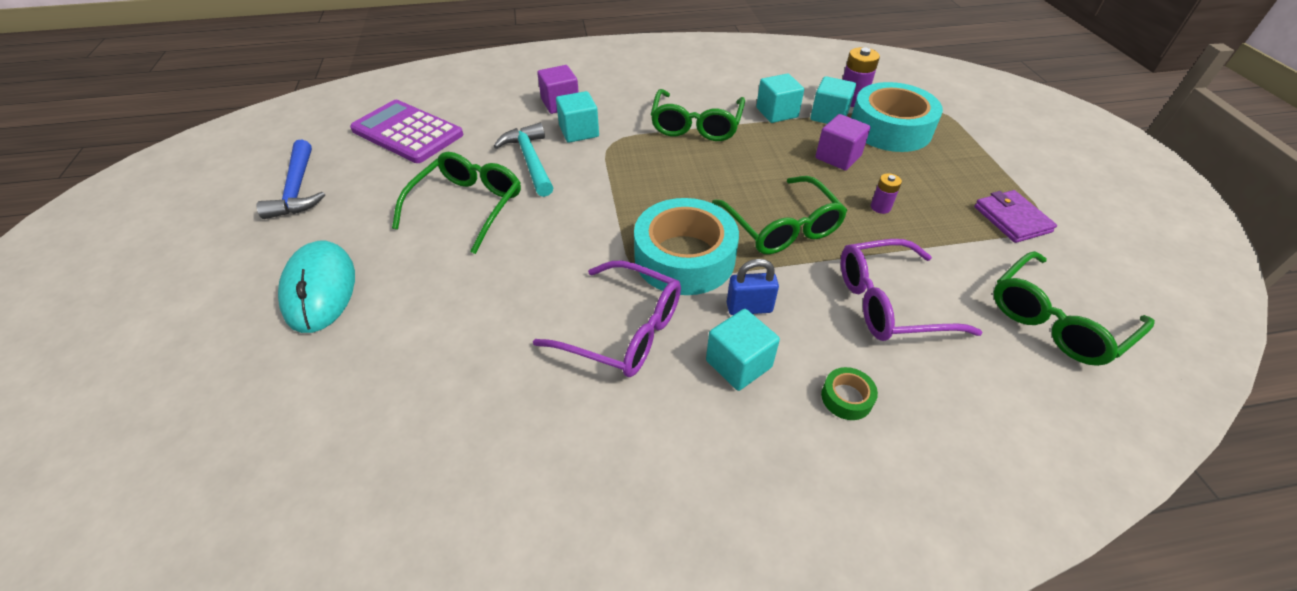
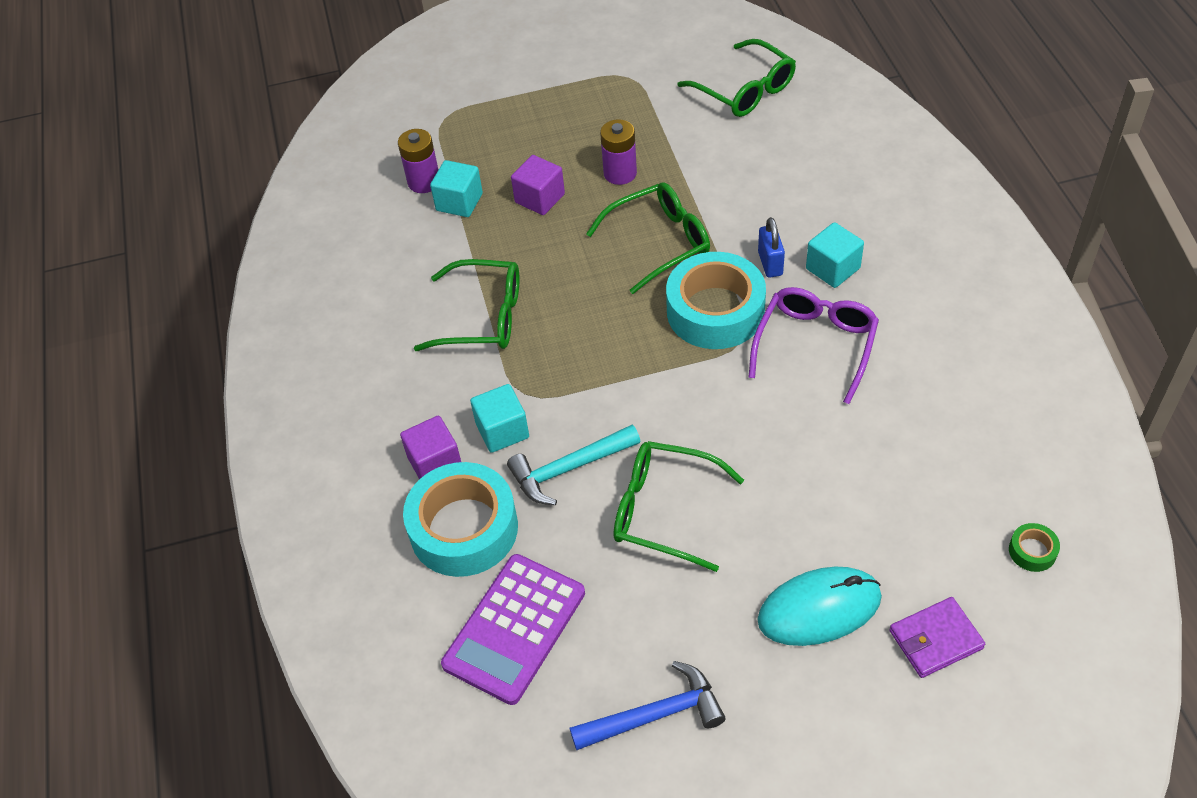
camera: 90 degrees left, 5 degrees up
turquoise cube [756,73,804,123] -> none
green tape [821,367,878,420] -> green tape moved to [1009,523,1060,572]
purple glasses [841,239,982,341] -> none
turquoise tape [851,82,943,152] -> turquoise tape moved to [403,462,518,577]
purple battery [871,173,902,214] -> purple battery [600,119,637,185], size x1.71
purple wallet [974,190,1057,243] -> purple wallet moved to [889,597,985,678]

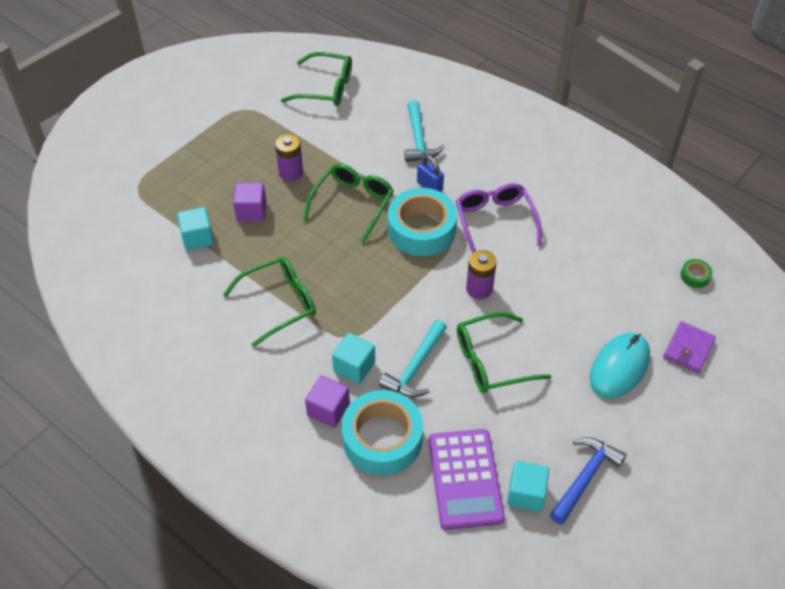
camera: 40 degrees left, 0 degrees up
purple battery [398,129,438,193] -> purple battery moved to [466,250,497,299]
turquoise cube [806,222,864,288] -> turquoise cube moved to [507,461,549,512]
none -> turquoise hammer [404,100,444,162]

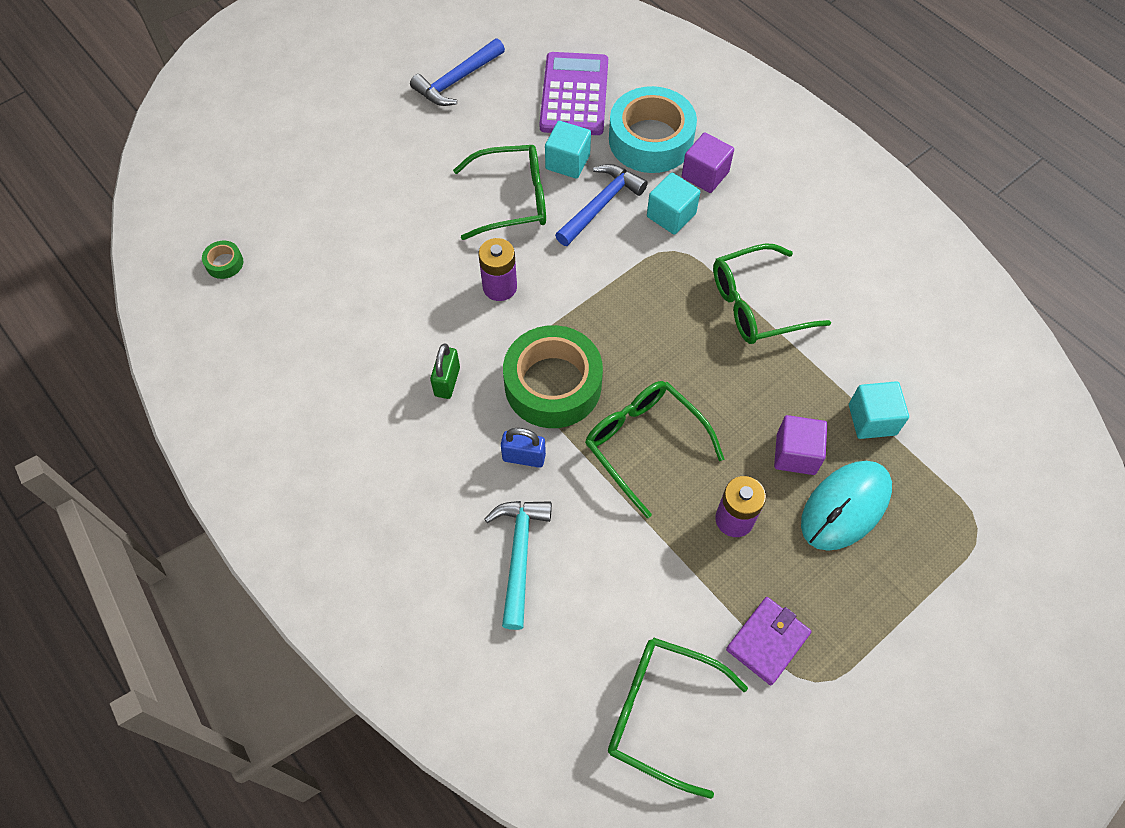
camera: 170 degrees left, 10 degrees up
green glasses [303,164,394,243] -> green glasses turned 105 degrees clockwise [585,381,724,518]
turquoise hammer [379,320,447,398] -> blue hammer [555,164,648,246]
turquoise tape [388,188,457,256] -> green tape [503,325,603,428]
blue padlock [417,155,444,192] -> blue padlock turned 45 degrees counterclockwise [501,428,546,468]
purple glasses [456,183,542,253] -> green padlock [430,343,460,399]
turquoise cube [507,461,549,512] -> turquoise cube moved to [545,121,591,179]
turquoise mouse [590,333,650,398] -> turquoise mouse moved to [801,461,892,551]
purple wallet [663,321,716,373] -> purple wallet moved to [726,597,812,685]

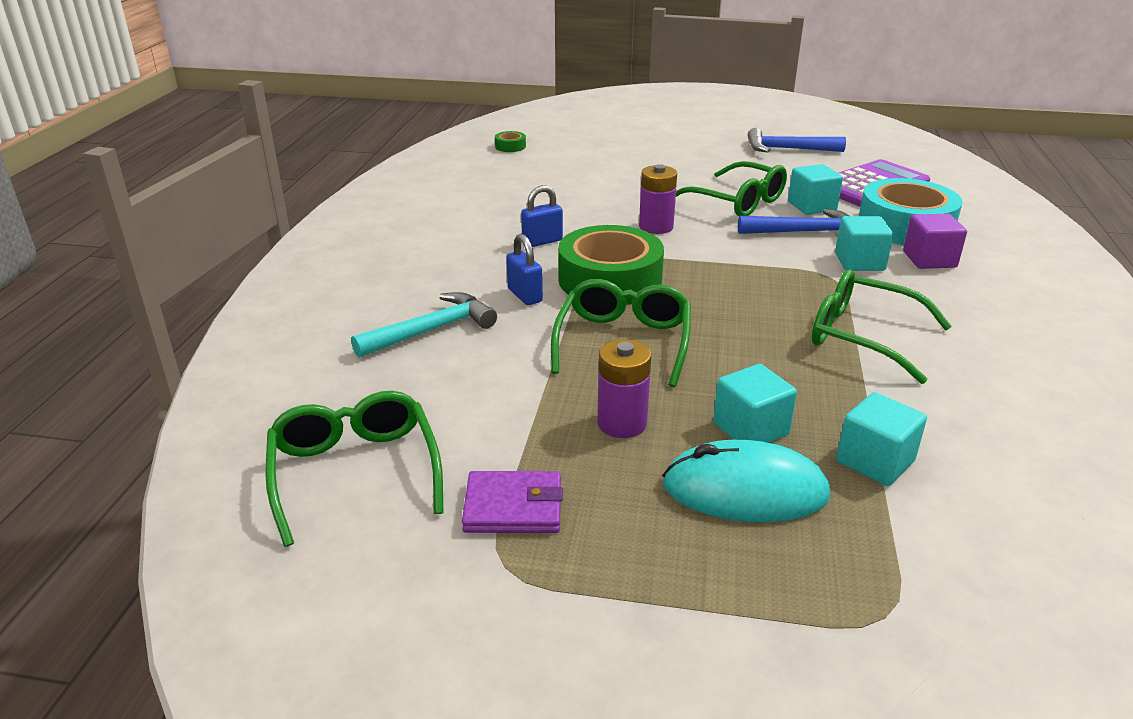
camera: 50 degrees right, 30 degrees down
green padlock [430,343,460,399] -> blue padlock [521,185,563,247]
purple cube [774,415,827,475] -> turquoise cube [713,364,797,443]

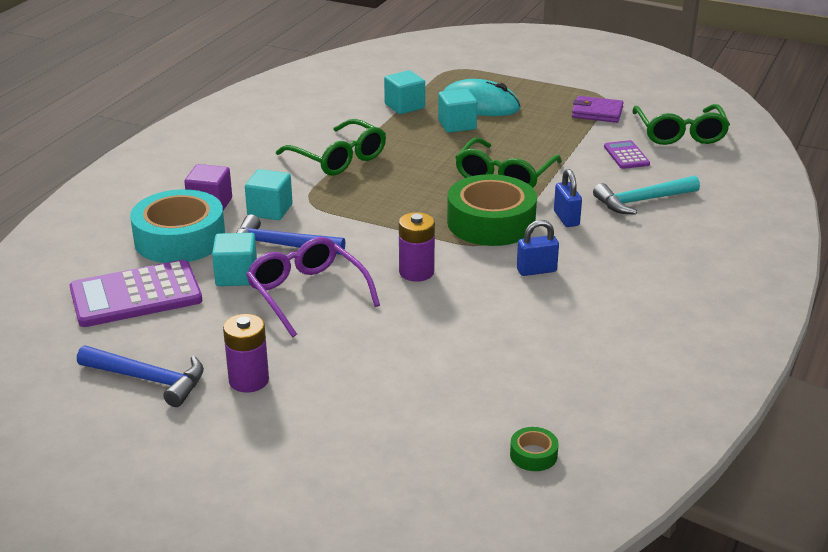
camera: 165 degrees left, 0 degrees up
purple battery [597,339,651,438] -> purple battery moved to [223,314,269,393]
green glasses [676,161,787,216] -> purple glasses [246,237,380,337]
none -> purple calculator [604,140,650,169]

